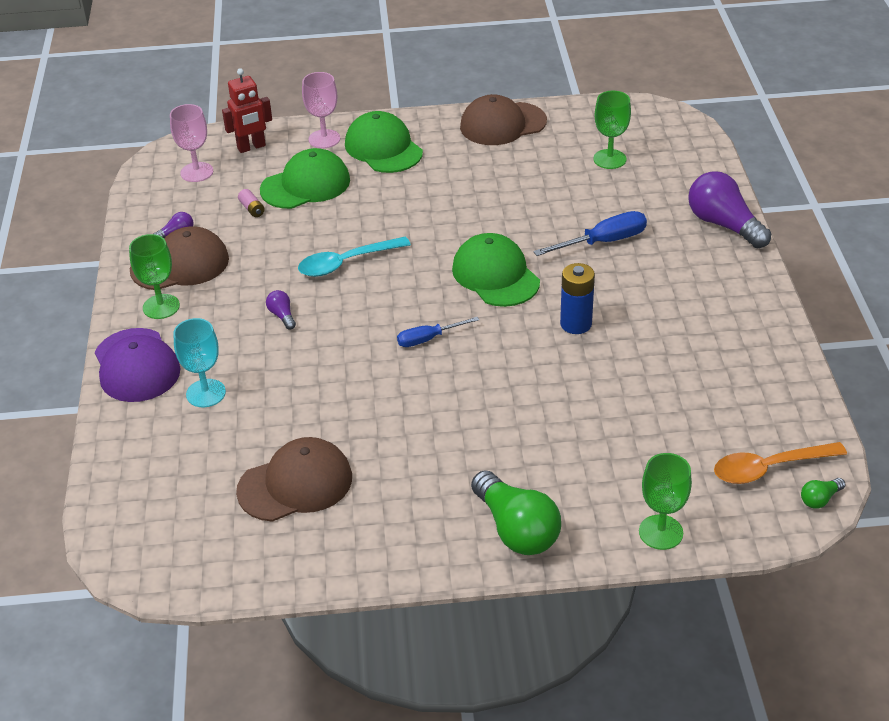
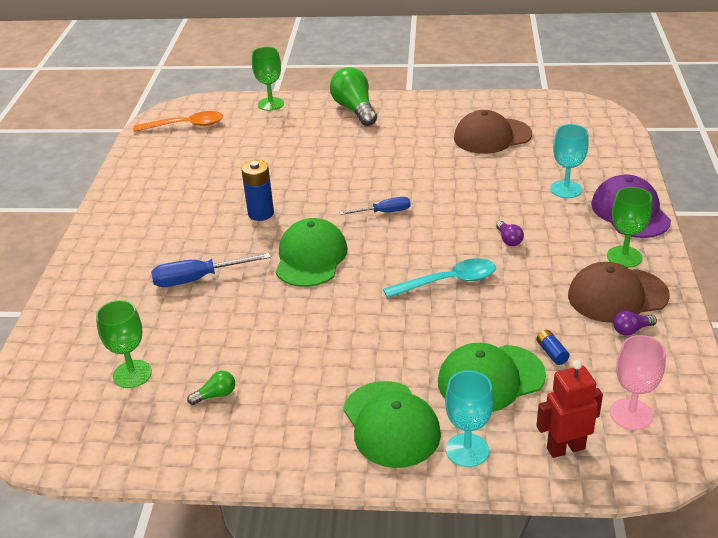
camera: 170 degrees left, 5 degrees down
pink battery [238,189,265,217] -> blue battery [536,330,570,365]
pink goblet [302,72,340,148] -> turquoise goblet [445,370,494,467]
green cap [452,233,540,307] -> green cap turned 150 degrees counterclockwise [275,218,347,287]
brown cap [460,94,547,145] -> none
purple light bulb [688,171,771,248] -> none
green light bulb [801,478,845,509] -> green light bulb moved to [187,371,235,405]

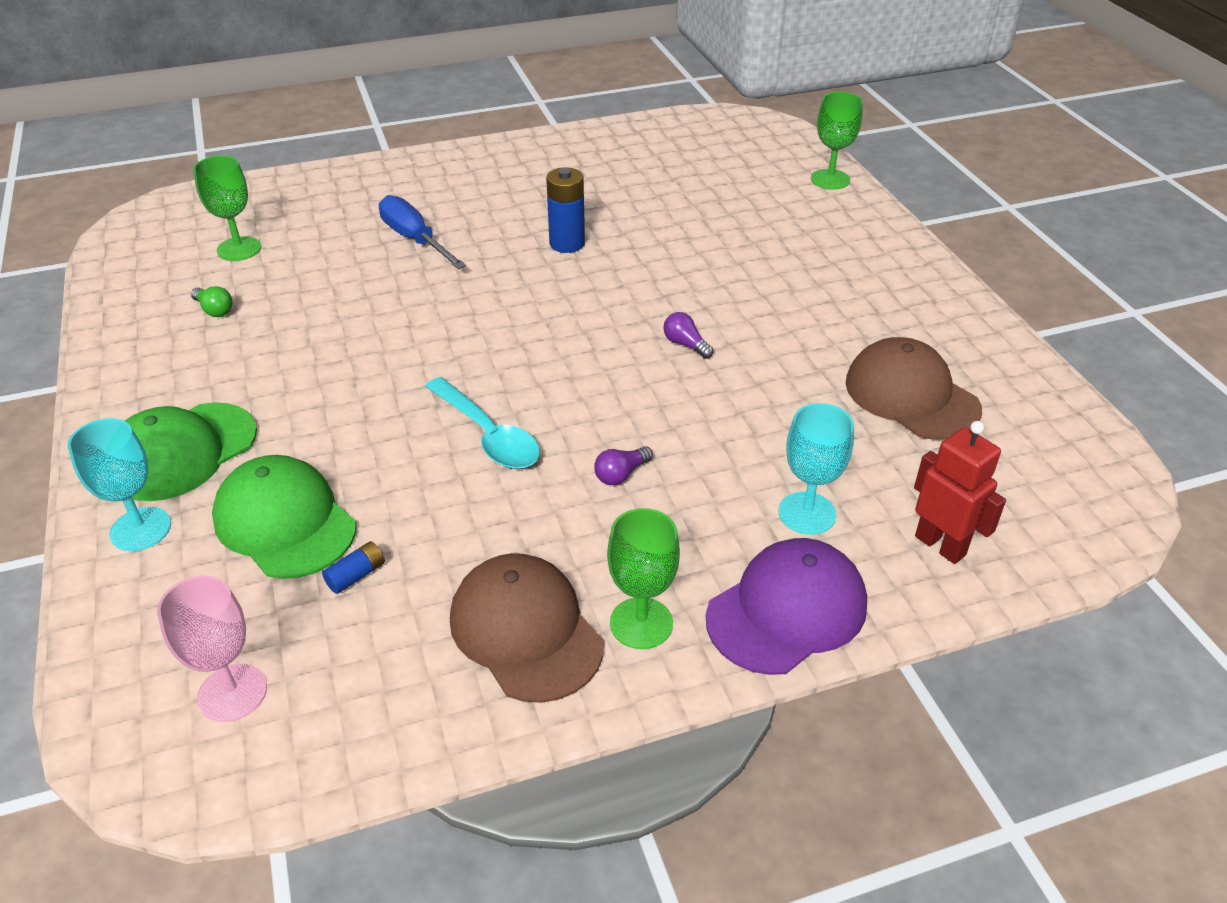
camera: 65 degrees right, 5 degrees up
orange spoon [133,111,223,132] -> none
green cap [275,218,347,287] -> none
green light bulb [330,67,377,126] -> none
blue screwdriver [339,197,410,215] -> none
red robot [536,360,603,458] -> red robot moved to [914,421,1006,564]
purple light bulb [613,311,657,336] -> purple light bulb moved to [663,312,714,359]

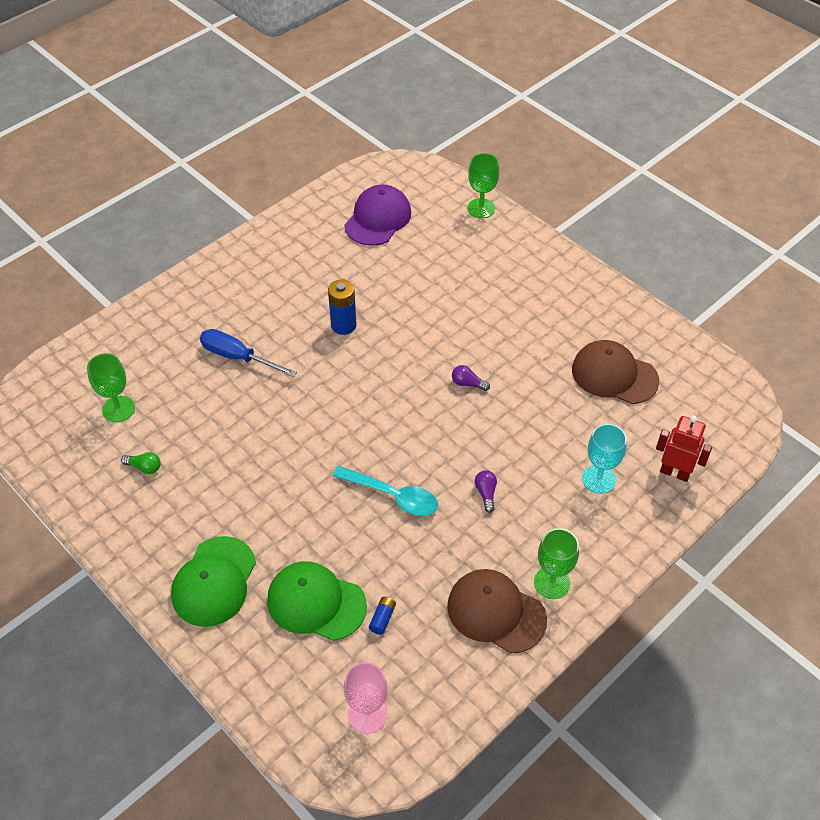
camera: 25 degrees left, 10 degrees up
turquoise goblet [68,418,171,551] -> none
purple light bulb [594,446,653,485] -> purple light bulb turned 150 degrees clockwise [475,470,497,513]
purple cap [706,538,867,675] -> purple cap moved to [344,185,411,246]

